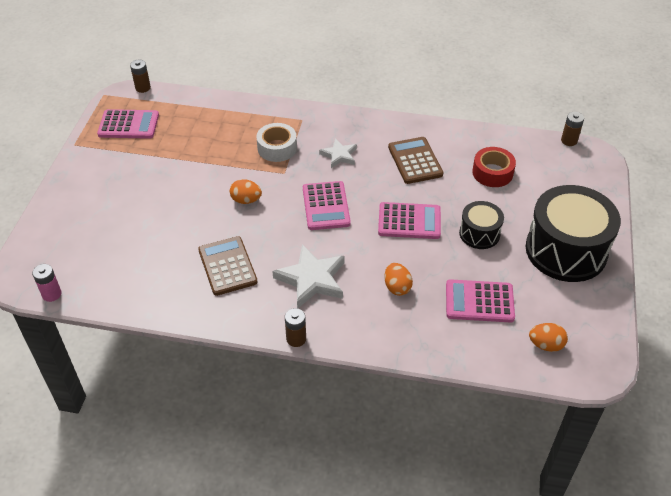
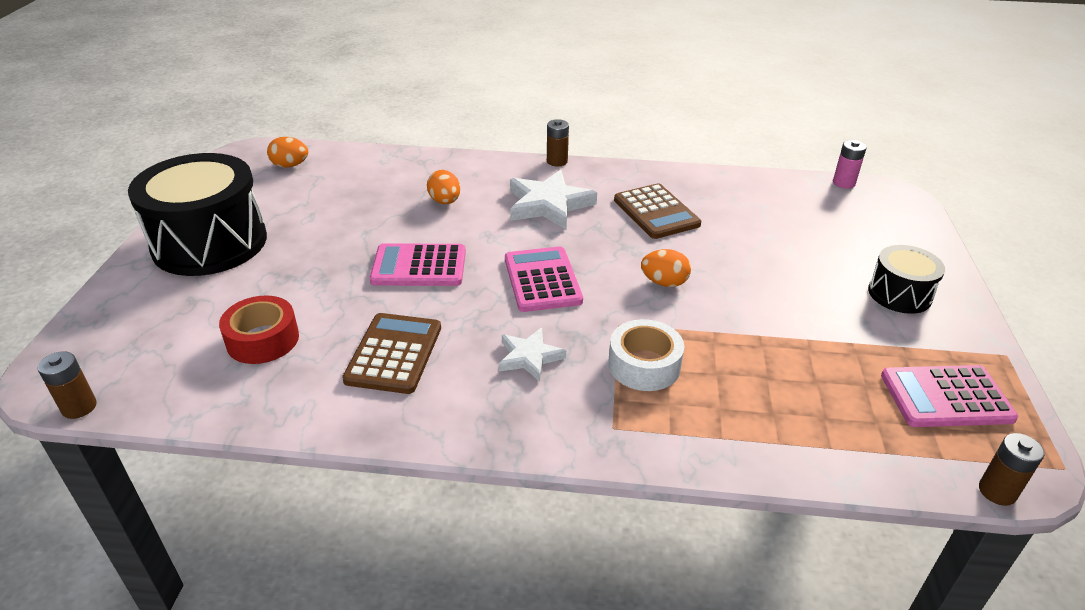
camera: 175 degrees right, 10 degrees down
brown calculator [388,137,443,184] -> brown calculator turned 150 degrees counterclockwise [342,313,441,394]
pink calculator [446,279,515,323] -> none
black drum [459,201,504,249] -> black drum moved to [868,245,945,314]

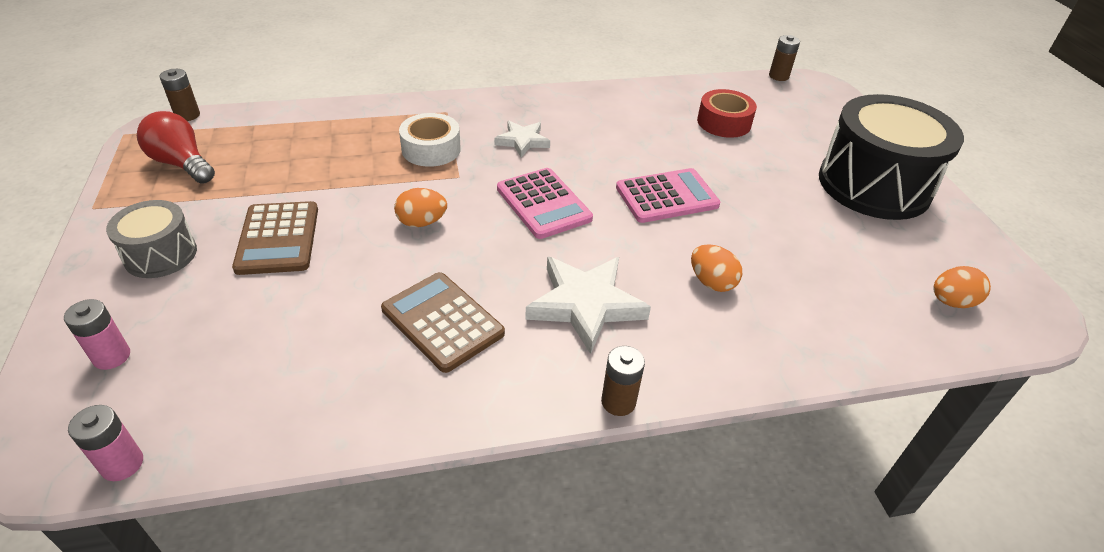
camera: 160 degrees right, 5 degrees up
brown calculator [342,313,441,394] -> brown calculator moved to [232,201,318,275]
black drum [868,245,945,314] -> grey drum [106,200,197,278]
pink calculator [881,365,1018,427] -> red light bulb [137,111,215,184]
none -> pink battery [64,299,130,370]

